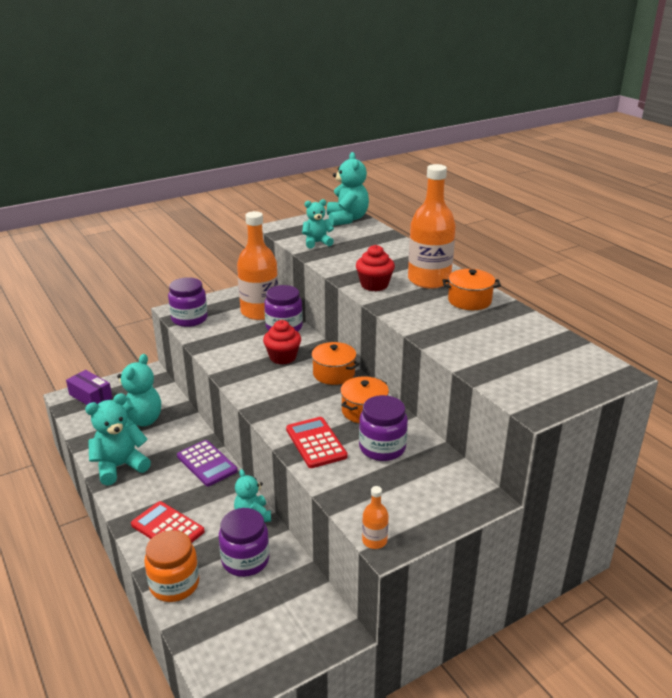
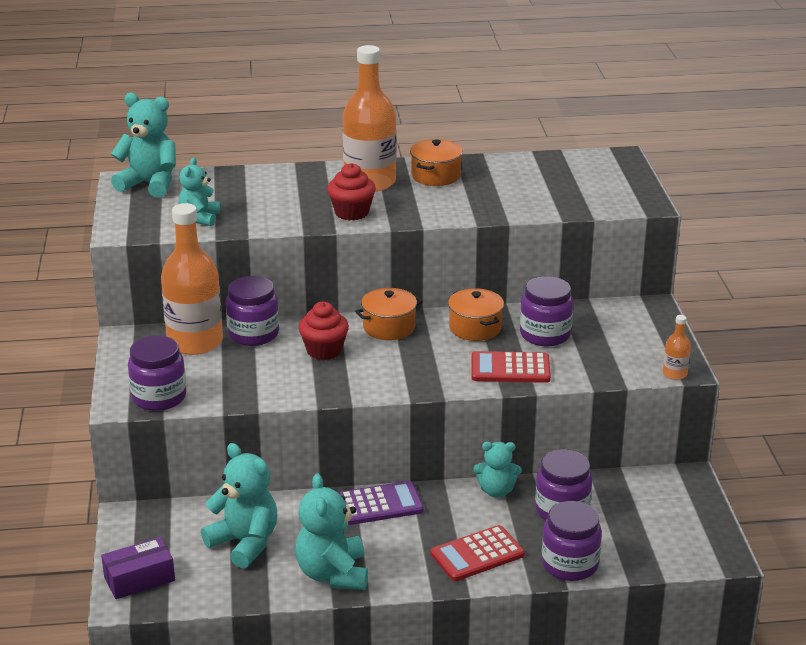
camera: 65 degrees left, 0 degrees up
orange jar [144,530,199,602] -> purple jar [542,501,602,581]

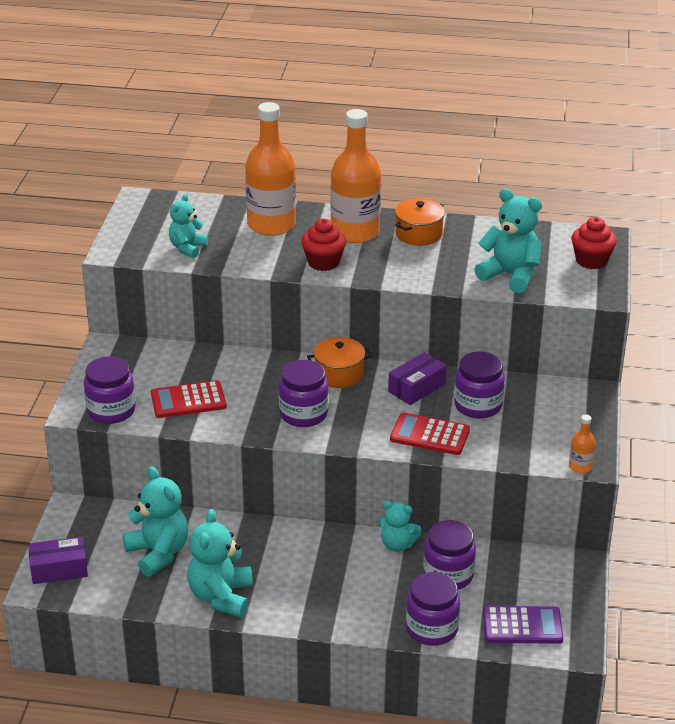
camera: 15 degrees right, 5 degrees up
turquoise teddy bear [111,93,176,198] -> turquoise teddy bear moved to [474,189,542,293]
orange bottle [161,203,223,355] -> orange bottle moved to [245,102,296,236]
purple jar [226,276,279,346] -> purple jar moved to [279,360,329,427]
red cupcake [298,302,349,360] -> red cupcake moved to [571,217,617,269]
purple calculator [338,481,424,525] -> purple calculator moved to [483,606,564,644]
red calculator [431,525,525,581] -> red calculator moved to [151,380,227,418]
orange pot [448,288,504,341] -> purple box [388,352,447,405]

